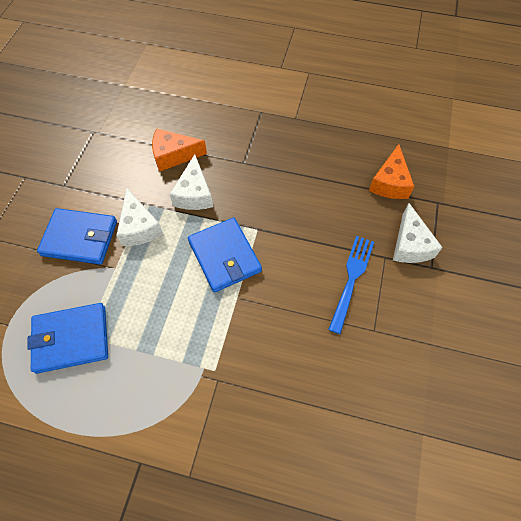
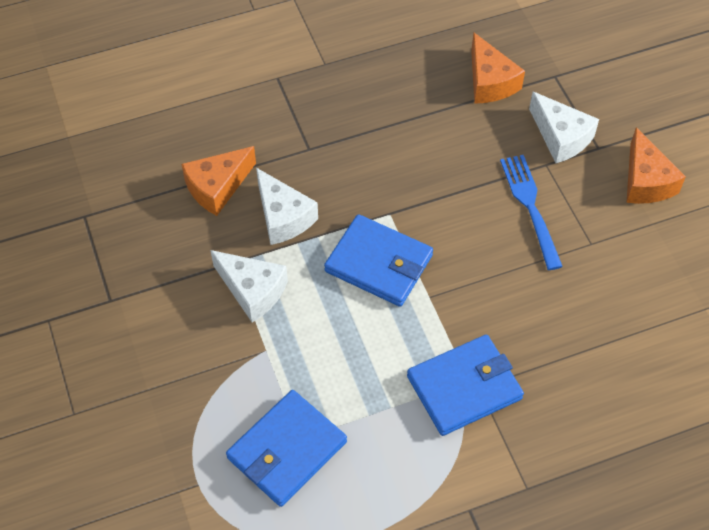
camera: 35 degrees left, 5 degrees down
blue wallet [37,208,117,265] -> blue wallet moved to [407,334,524,436]
none -> orange cheese [626,127,686,204]

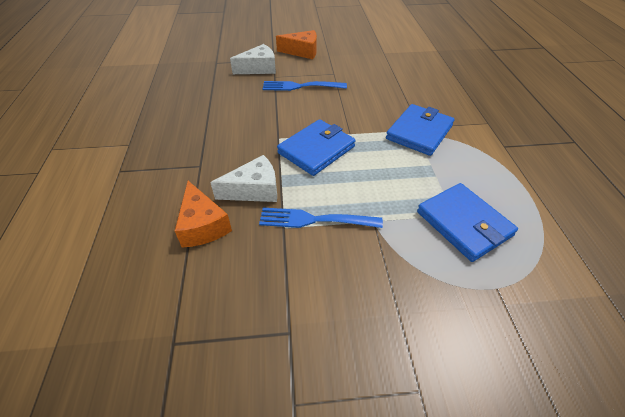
camera: 75 degrees left, 10 degrees down
white cheese [210,250,288,323] -> blue fork [259,208,383,228]
blue wallet [407,334,524,436] -> blue wallet turned 45 degrees clockwise [386,104,455,156]
orange cheese [471,33,525,104] -> none

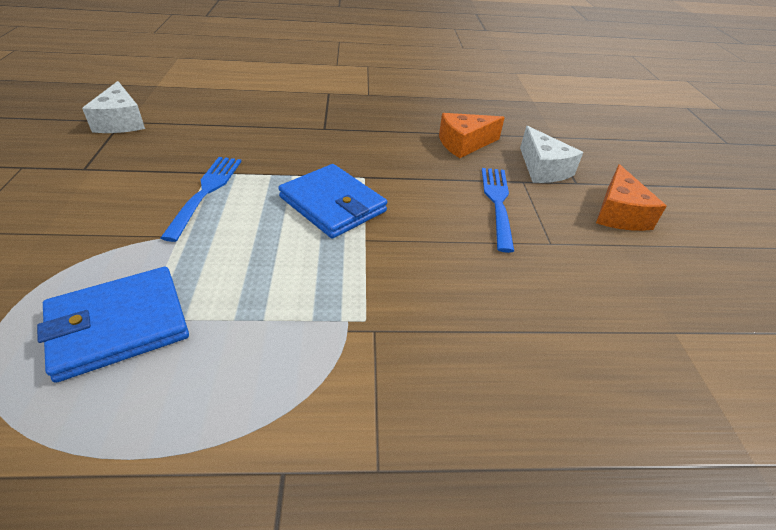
camera: 90 degrees right, 5 degrees down
orange cheese [175,181,232,248] -> orange cheese moved to [439,113,505,158]
white cheese [210,155,277,202] -> white cheese moved to [82,81,145,133]
blue wallet [386,104,455,156] -> none

